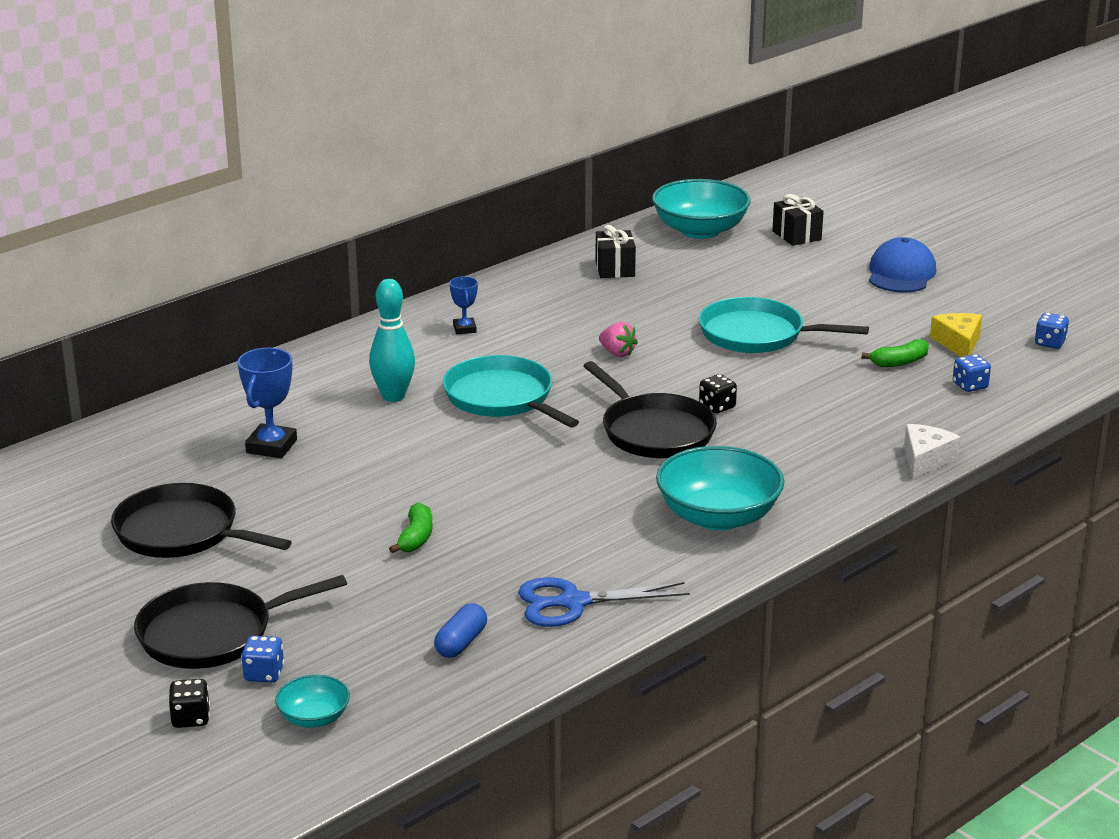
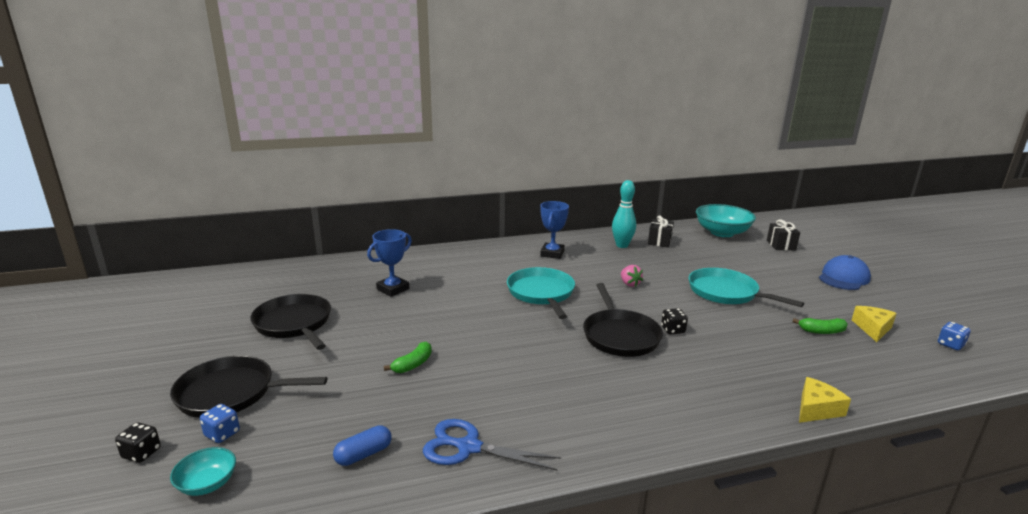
camera: 25 degrees right, 5 degrees down
turquoise bowling pin [369,279,415,402] -> turquoise bowling pin moved to [612,180,636,248]
blue trophy [450,276,478,334] -> blue trophy [540,201,569,259], size x1.71
turquoise bowl [656,446,784,530] -> none
white cheese [904,424,961,479] -> yellow cheese [799,377,851,423]
blue dice [953,354,991,392] -> none

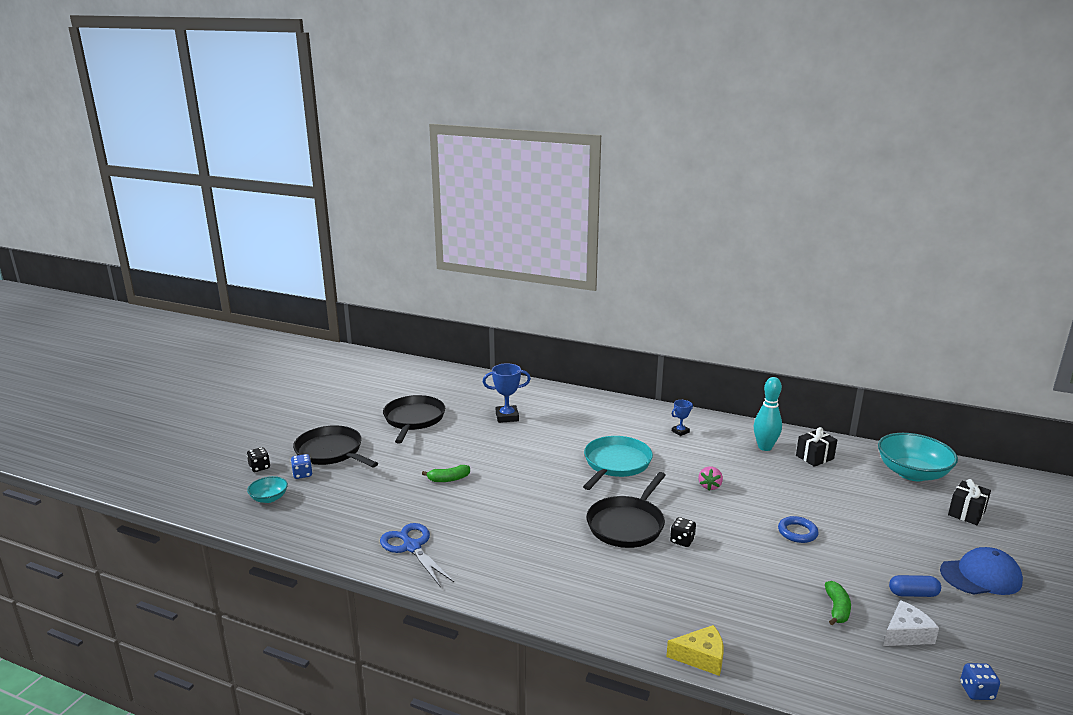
camera: 40 degrees right, 0 degrees up
blue capsule [333,425,391,466] -> blue capsule moved to [889,575,941,597]
blue trophy [540,201,569,259] -> blue trophy [672,400,693,436], size x0.59
turquoise pan [689,268,804,307] -> blue ring [778,516,818,543]
green banana [793,318,848,334] -> green banana turned 120 degrees counterclockwise [825,581,851,625]
yellow cheese [852,306,897,342] -> white cheese [883,600,939,646]

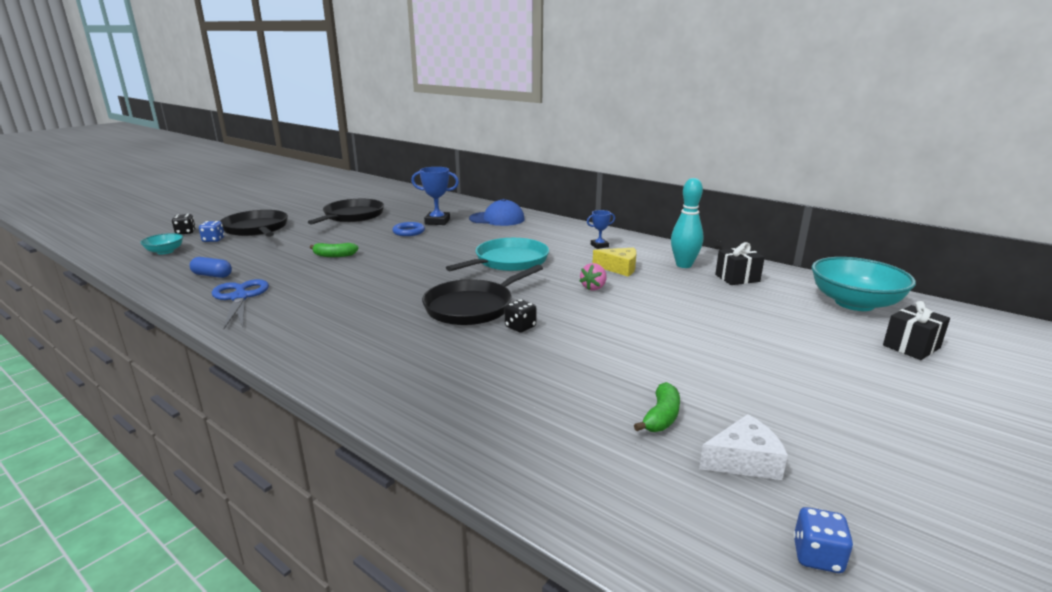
camera: 15 degrees right, 0 degrees up
yellow cheese [666,625,724,676] -> yellow cheese moved to [593,248,637,276]
blue ring [778,516,818,543] -> blue ring moved to [392,222,425,236]
blue capsule [889,575,941,597] -> blue capsule moved to [190,257,232,278]
blue cap [940,547,1023,595] -> blue cap moved to [469,199,525,226]

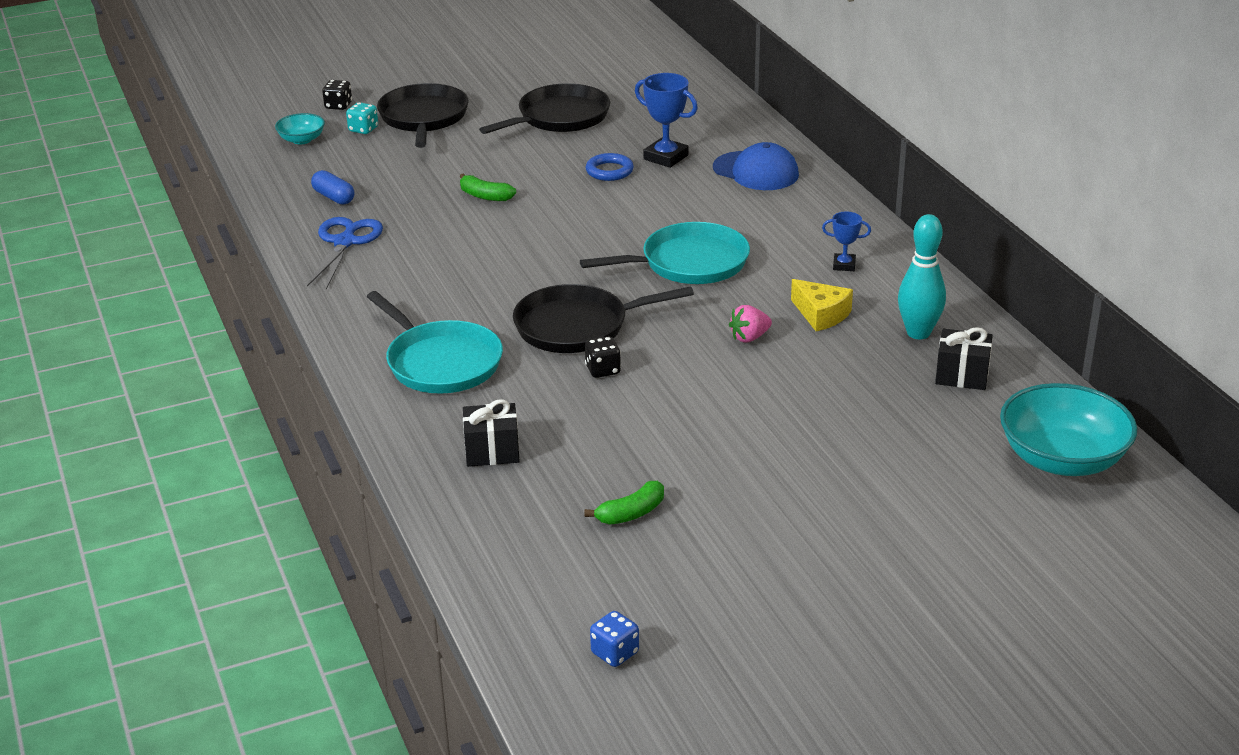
camera: 30 degrees right, 10 degrees up
blue dice [199,221,225,242] -> turquoise dice [346,102,378,134]
white cheese [699,414,788,480] -> none
black gift [883,301,950,360] -> black gift moved to [463,399,520,467]
none -> turquoise pan [367,291,503,394]

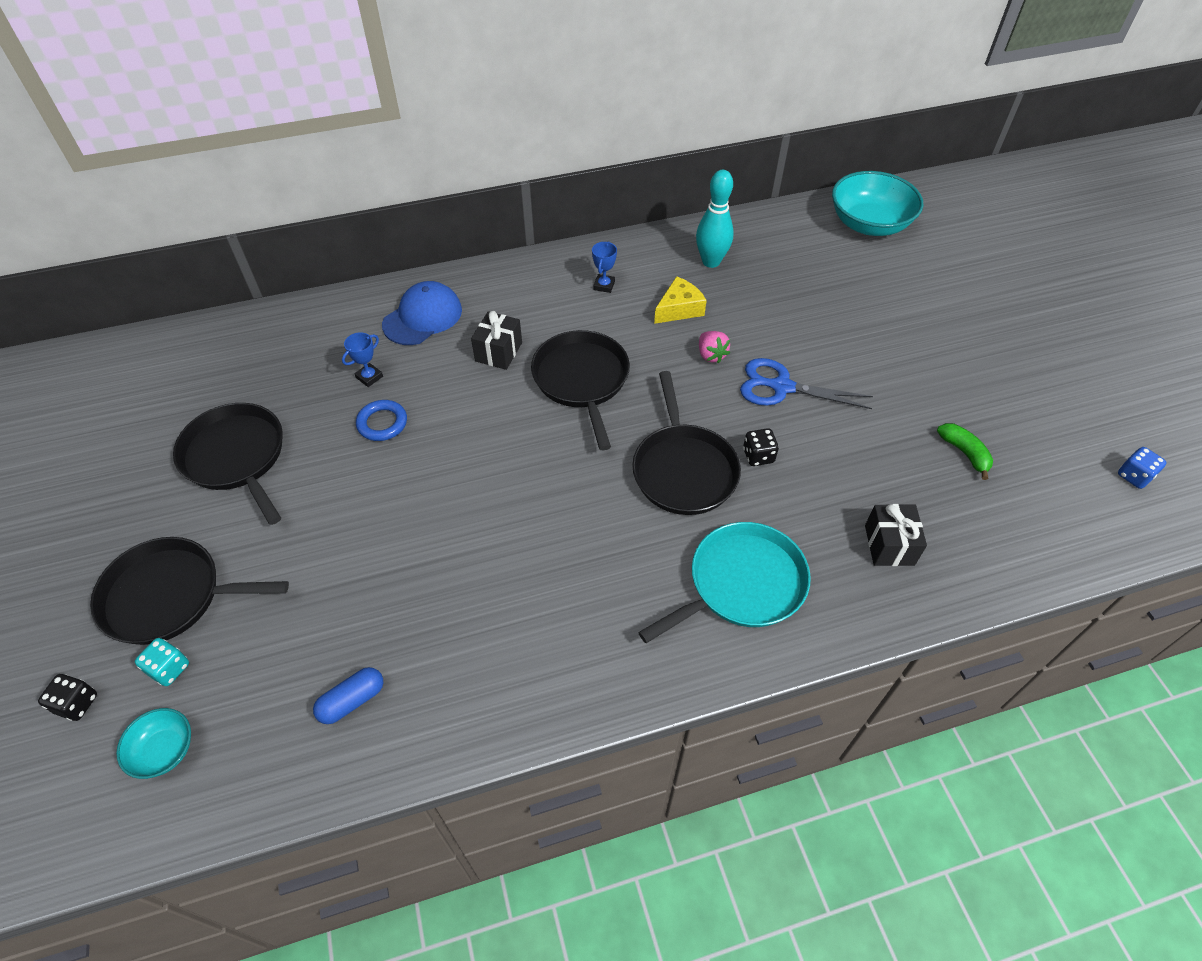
camera: 85 degrees left, 20 degrees up
blue scissors [307,217,383,289] -> blue scissors moved to [740,358,873,409]
green banana [460,173,516,201] -> none
turquoise pan [580,222,750,284] -> black pan [531,330,630,450]
blue trophy [635,73,698,168] -> blue trophy [342,332,383,387], size x0.59
black gift [935,327,993,390] -> black gift moved to [471,311,522,370]

